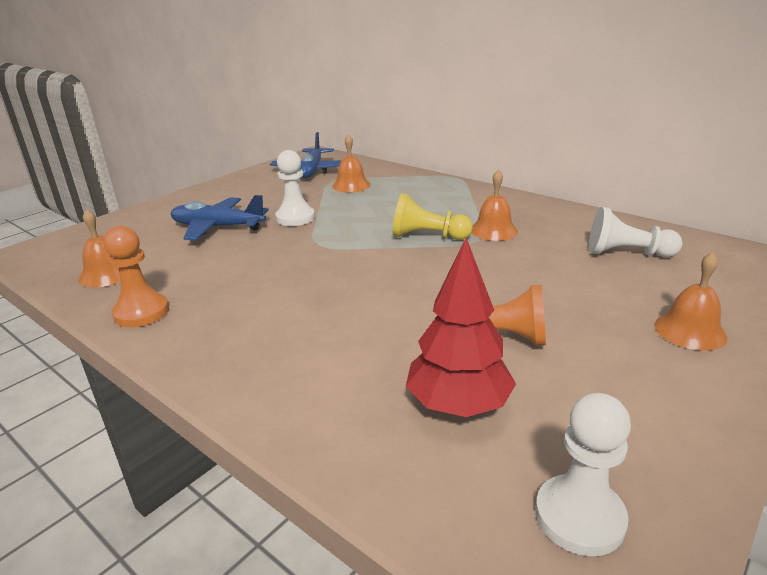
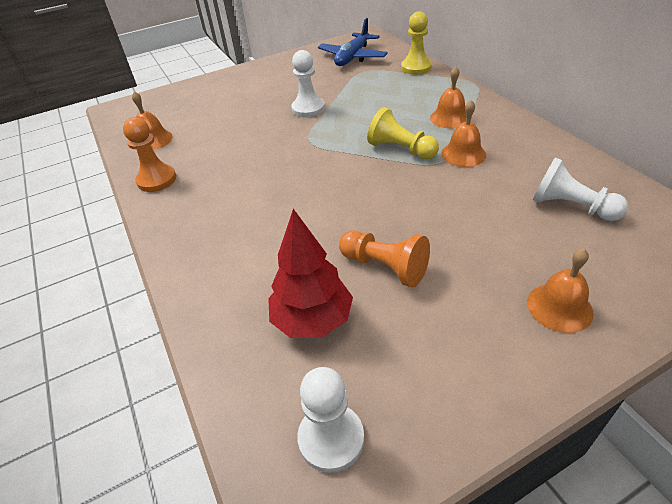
camera: 25 degrees right, 15 degrees up
blue plane [171,195,269,240] -> none
orange bell [332,134,371,192] -> orange bell moved to [430,66,466,129]
none -> yellow pawn [401,11,432,75]

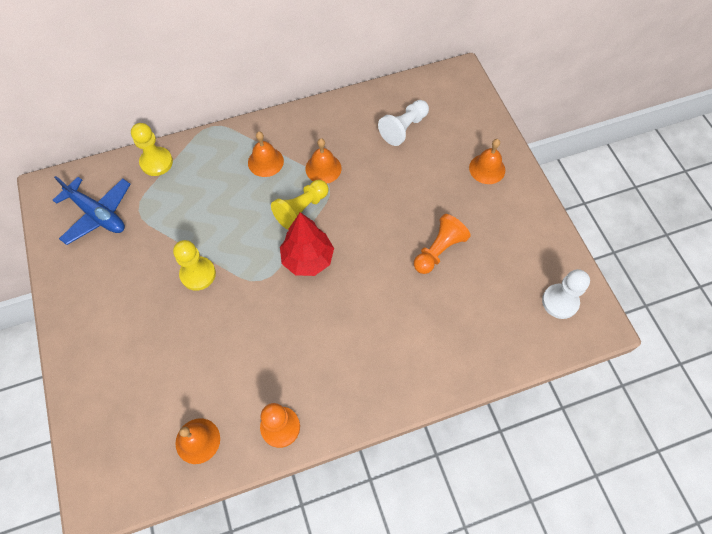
camera: 85 degrees left, 20 degrees up
red tree [268,209,353,338] -> red tree moved to [280,212,334,276]
white pawn [291,50,325,118] -> yellow pawn [173,240,216,291]

